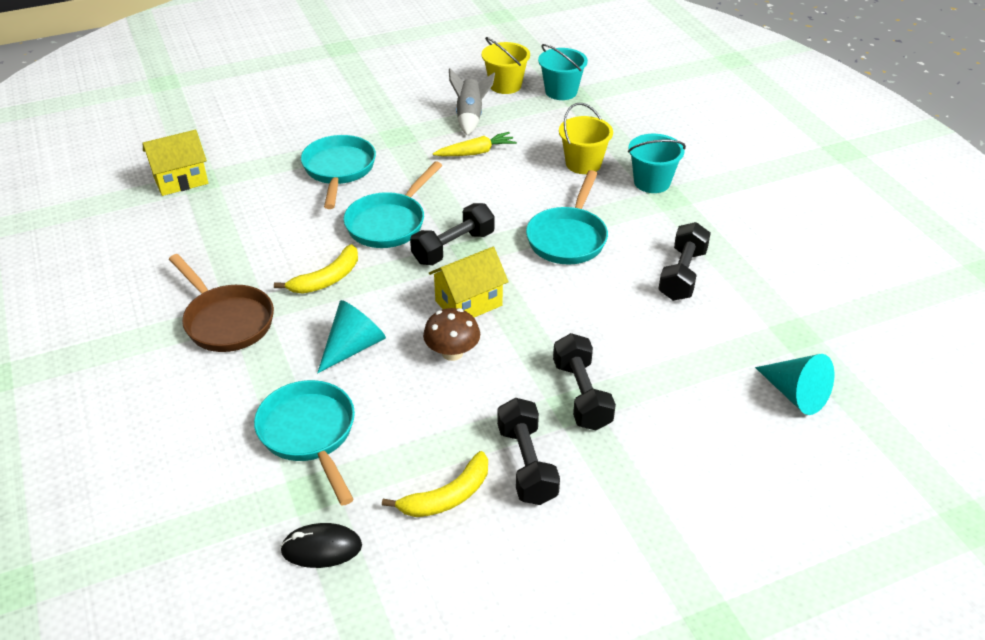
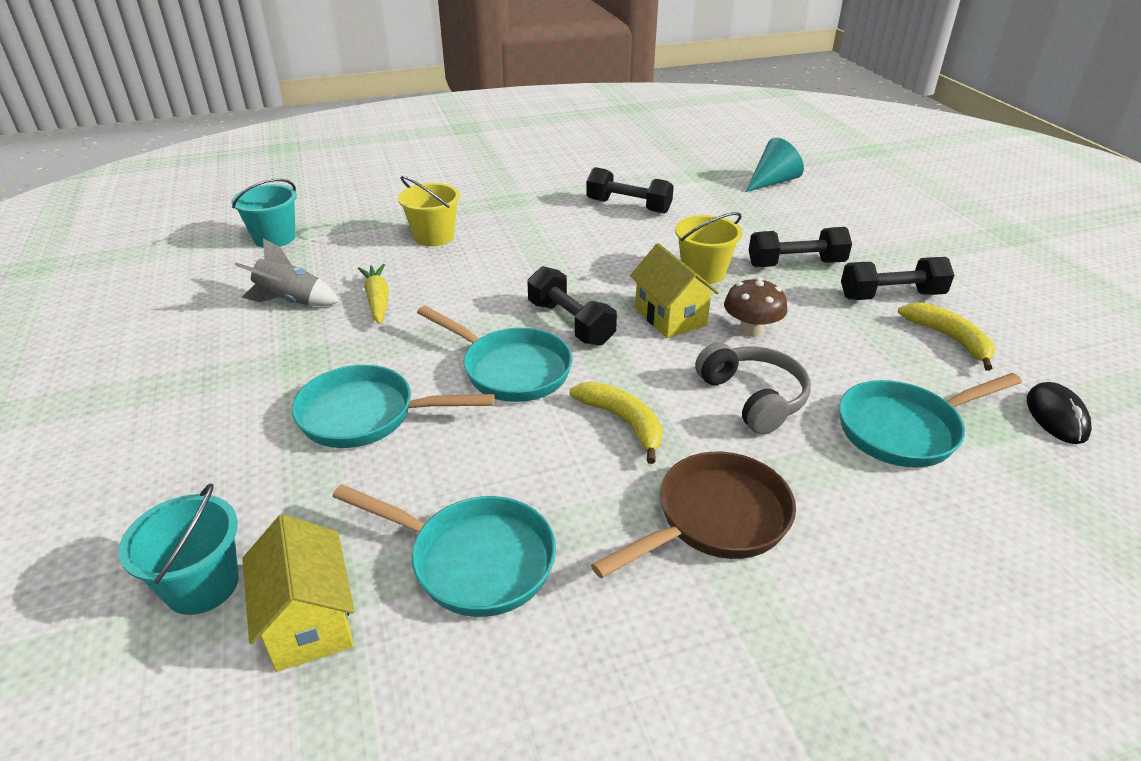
camera: 85 degrees left, 5 degrees down
turquoise cone [317,300,386,373] -> grey headphones [695,342,811,435]
yellow bucket [481,37,530,94] -> yellow bucket moved to [675,212,742,284]
turquoise pan [526,170,608,265] -> turquoise pan moved to [332,484,556,617]
turquoise bucket [628,134,686,193] -> turquoise bucket moved to [118,484,239,615]

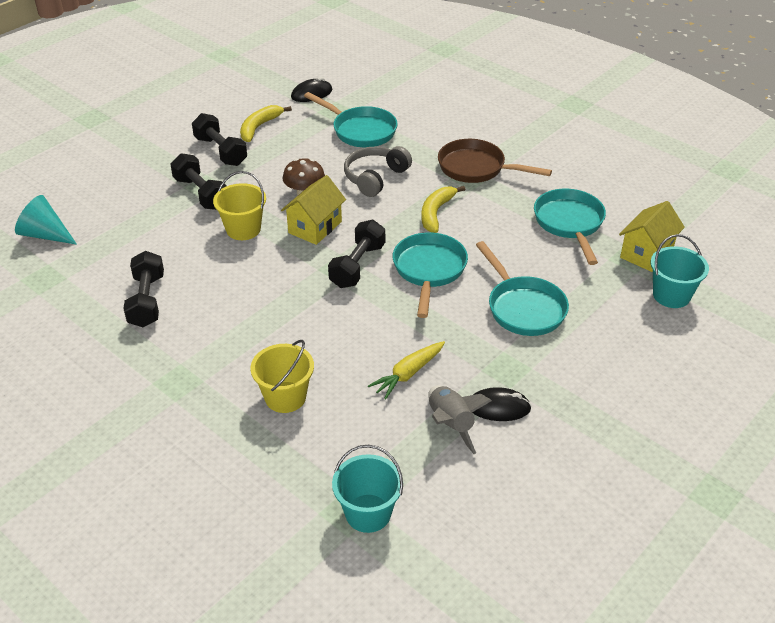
camera: 120 degrees left, 5 degrees up
none -> black mouse [472,387,532,421]

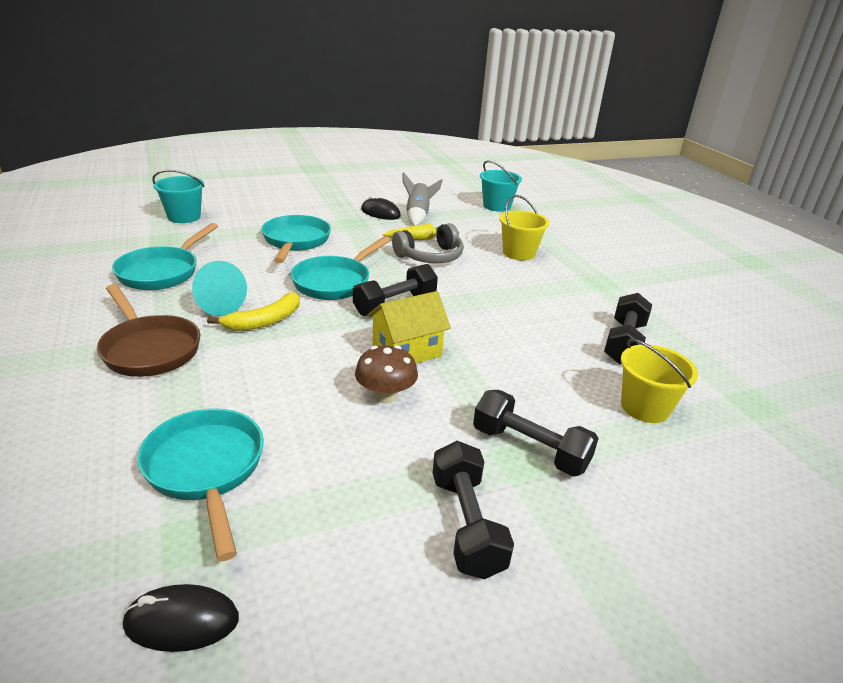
camera: 155 degrees left, 10 degrees down
turquoise cone [15,195,77,245] -> turquoise cone moved to [192,261,247,316]
black dumbbell [170,153,226,210] -> black dumbbell turned 45 degrees counterclockwise [473,390,599,477]
yellow bucket [213,171,266,240] -> yellow bucket moved to [621,339,698,423]
yellow banana [240,105,292,142] -> none
grey headphones [344,146,412,197] -> grey headphones moved to [392,223,464,263]
yellow house [619,201,685,272] -> none

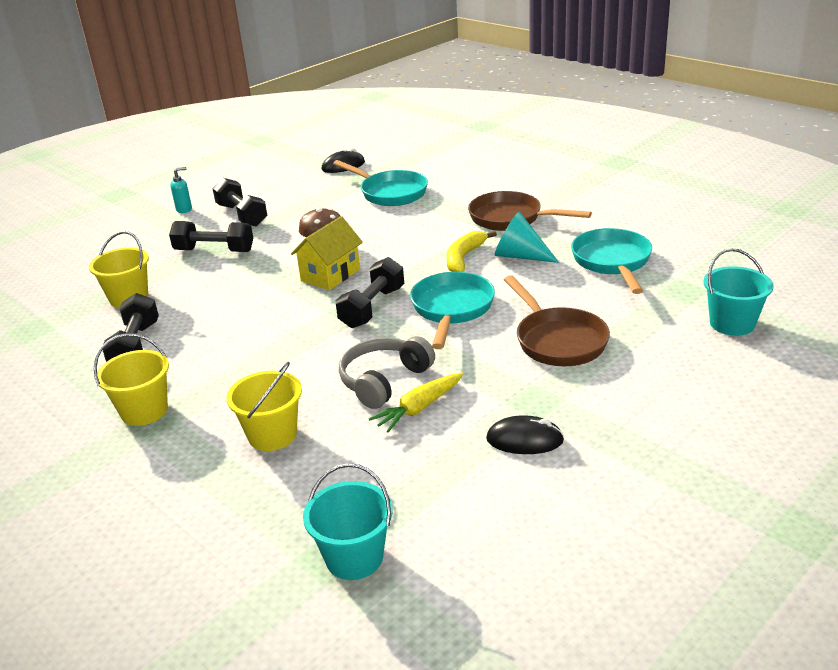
camera: 160 degrees right, 0 degrees up
turquoise pan [261,215,331,263] -> brown pan [504,275,610,366]
grey rocket [403,172,443,226] -> none
none -> yellow bucket [94,333,169,426]
none -> turquoise soap dispenser [170,167,192,213]

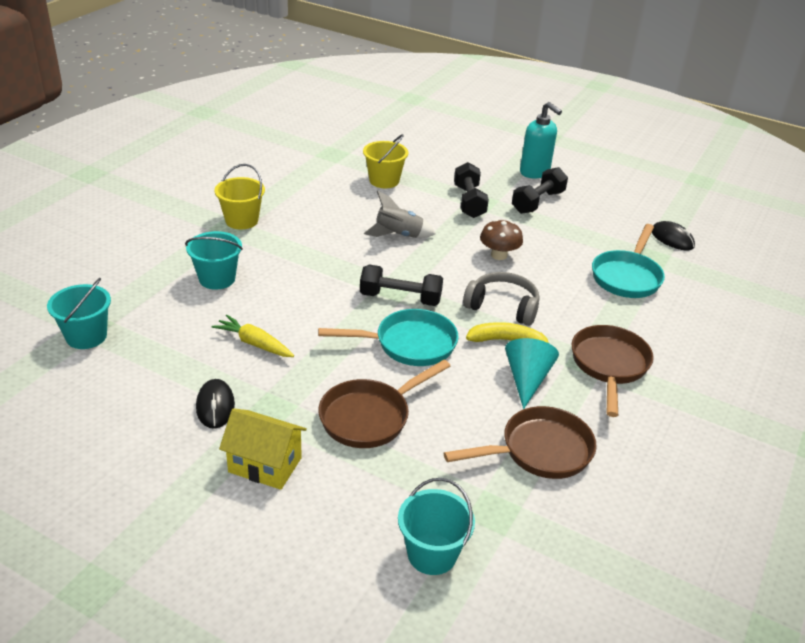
camera: 70 degrees right, 5 degrees up
black dumbbell [102,293,159,362] -> none
turquoise soap dispenser [170,167,192,213] -> turquoise soap dispenser [520,102,562,178], size x1.90
yellow bucket [227,361,302,451] -> turquoise bucket [185,231,243,290]
yellow house [291,216,363,290] -> yellow house moved to [219,408,307,490]
grey headphones [339,336,435,409] -> grey headphones moved to [463,272,540,326]
turquoise pan [571,228,652,294] -> brown pan [444,406,597,479]
none -> grey rocket [364,191,436,238]

